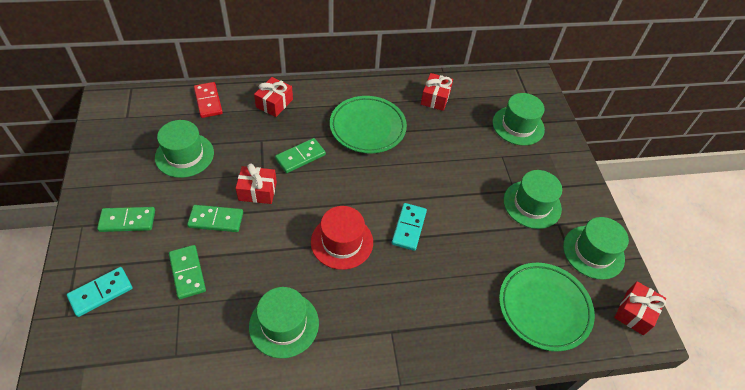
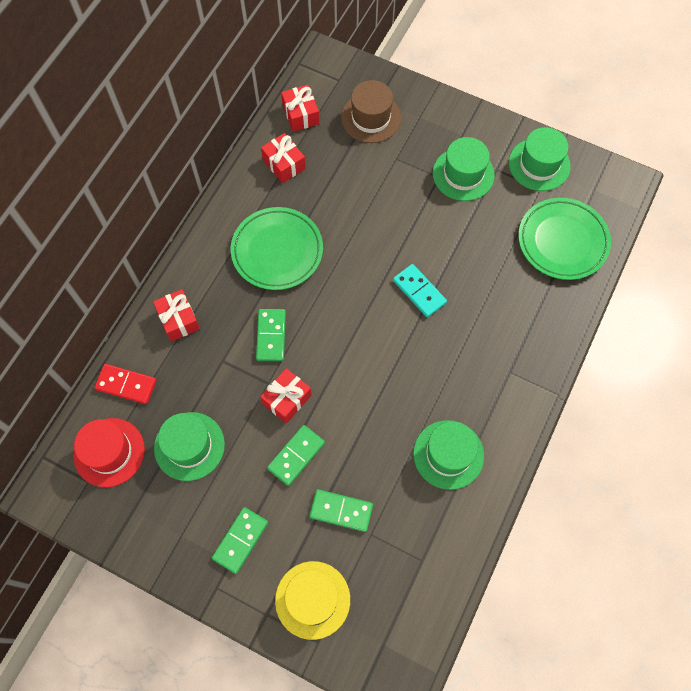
camera: 50 degrees left, 15 degrees up
turquoise domino [67,267,132,317] -> yellow hat [275,561,350,640]
red hat [311,206,373,270] -> red hat moved to [74,418,145,487]
green hat [493,93,545,146] -> brown hat [341,80,401,143]
red gift [614,281,666,335] -> red gift moved to [281,85,319,132]

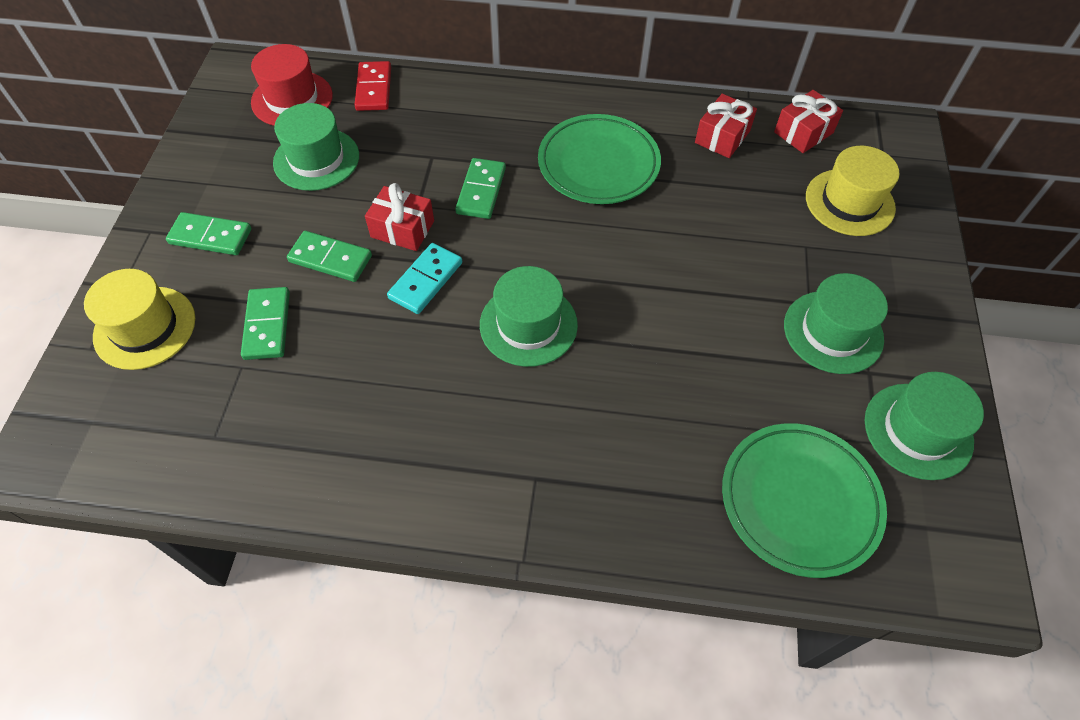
camera: 70 degrees right, 10 degrees down
red gift [153,289,200,342] -> none
green domino [256,309,286,361] -> green domino turned 60 degrees counterclockwise [455,158,506,219]
brown hat [341,80,401,143] -> yellow hat [806,146,900,236]
turquoise domino [393,264,447,317] -> turquoise domino moved to [387,243,462,314]
green hat [413,420,484,490] -> green hat moved to [480,266,578,367]

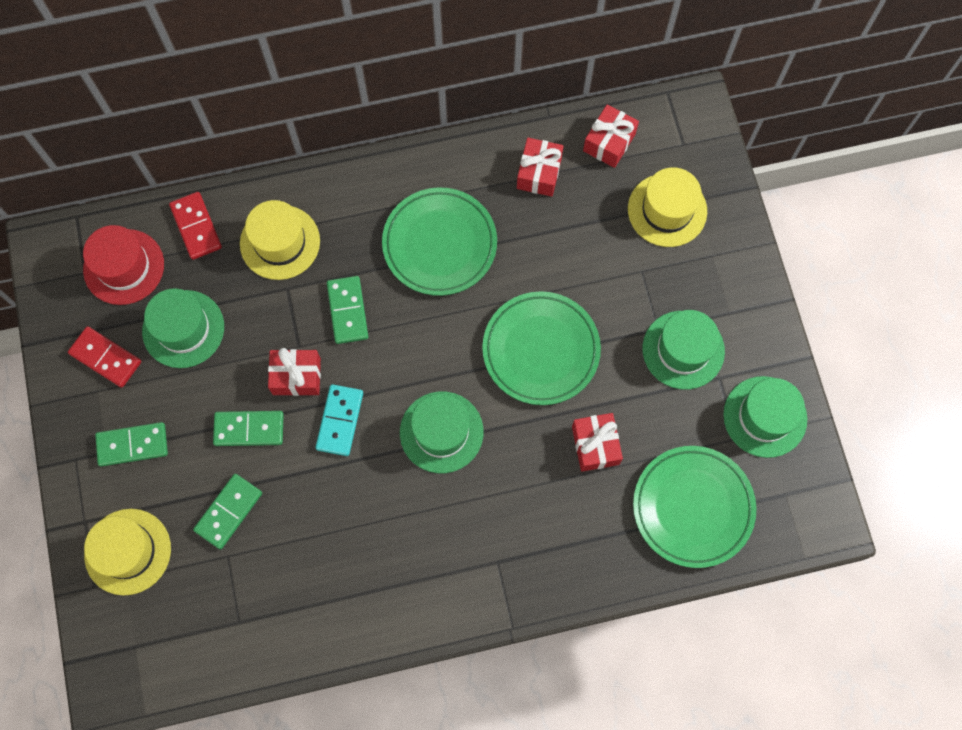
camera: 20 degrees left, 15 degrees up
green domino [241,287,290,360] -> green domino turned 60 degrees clockwise [193,474,262,549]
none -> red domino [68,326,141,388]
none -> yellow hat [240,200,320,280]
none -> green plate [482,291,601,405]
none -> red gift [572,413,623,472]

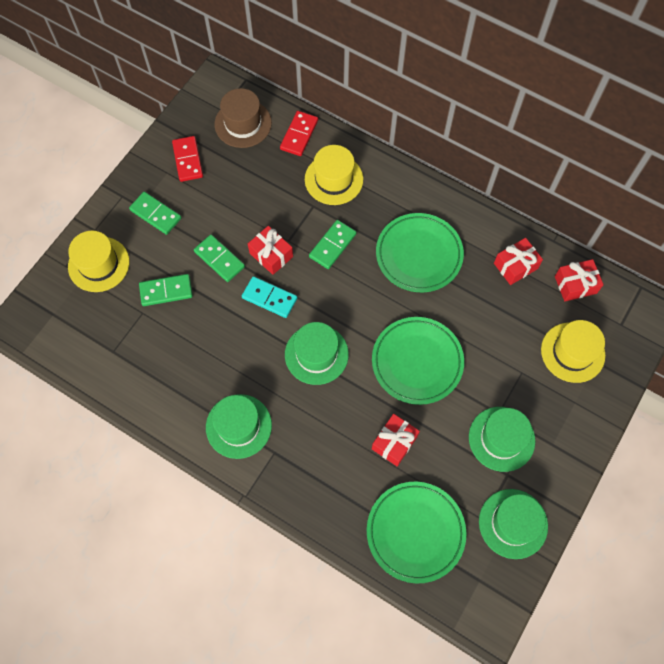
camera: 45 degrees right, 5 degrees down
red hat [83,225,164,305] -> brown hat [215,88,272,148]
green hat [142,288,224,368] -> green hat moved to [206,394,272,459]
turquoise domino [315,384,363,456] -> turquoise domino turned 60 degrees clockwise [242,276,297,318]

